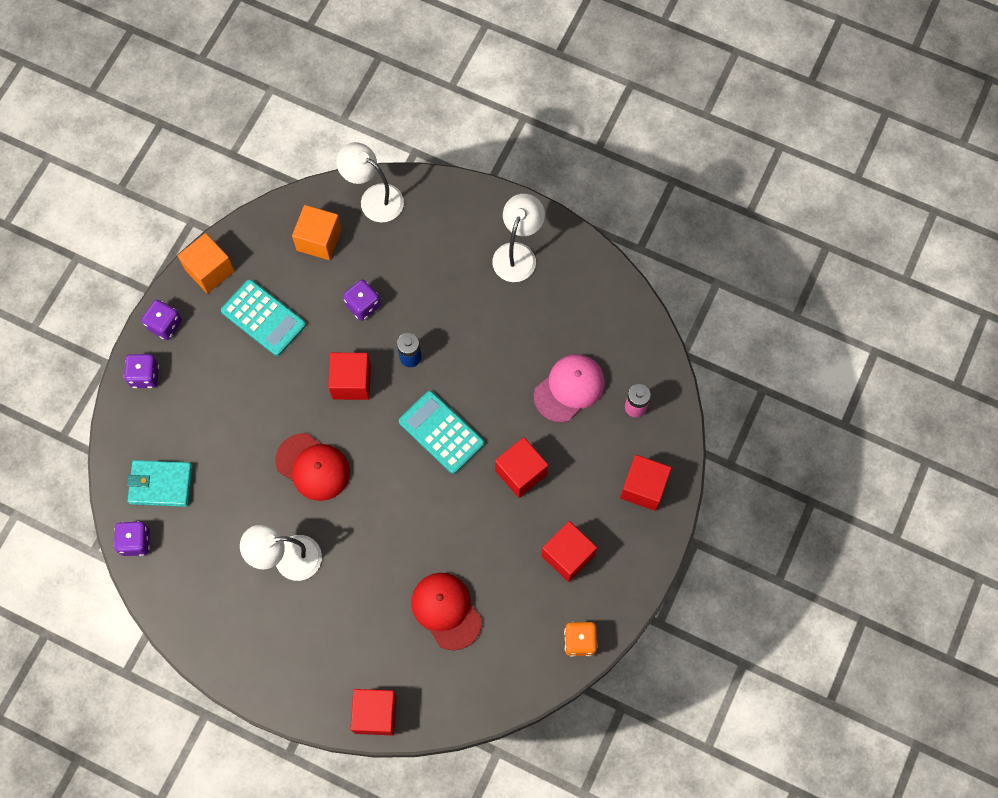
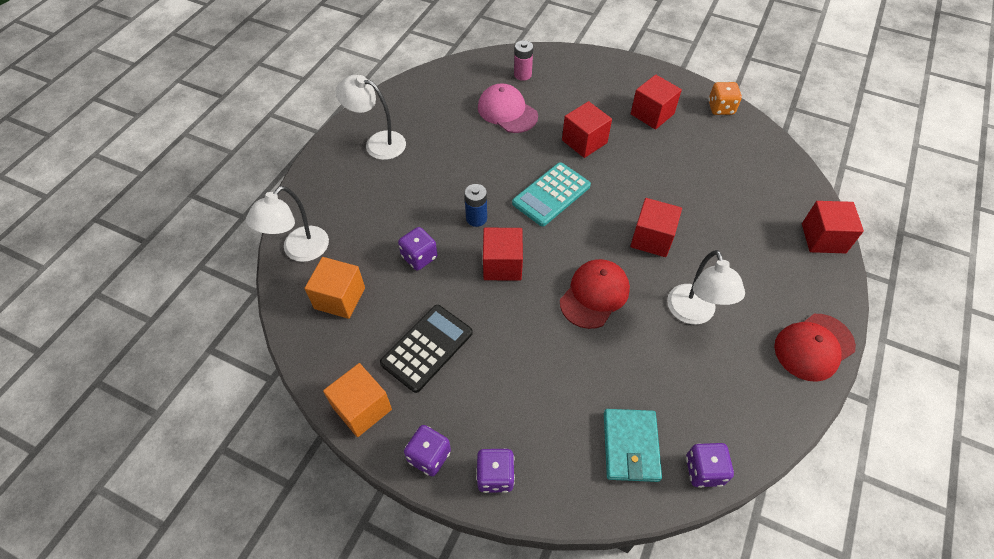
camera: 90 degrees left, 15 degrees down
turquoise calculator [221,279,306,356] -> black calculator [380,305,473,393]
red cap [411,573,482,650] -> red cap moved to [774,314,856,382]
red cube [620,455,672,511] -> red cube moved to [630,198,682,257]

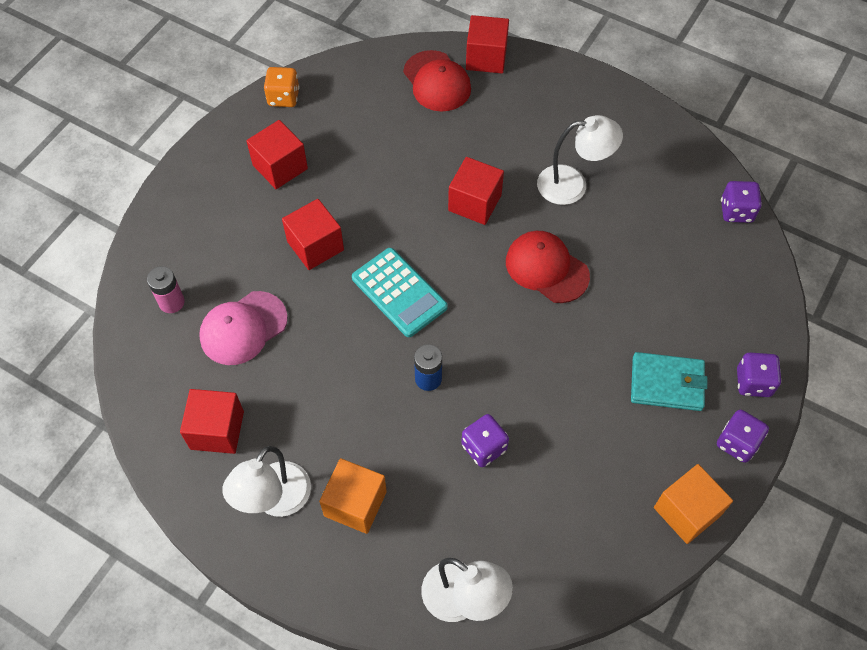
camera: 85 degrees left, 5 degrees up
orange cube [305,257,365,319] -> orange cube moved to [319,458,387,534]
black calculator [380,305,473,393] -> none
red cube [483,228,523,281] -> red cube moved to [180,389,244,454]
turquoise wallet [604,409,662,482] -> turquoise wallet moved to [631,352,708,411]
red cap [774,314,856,382] -> red cap moved to [403,50,471,112]

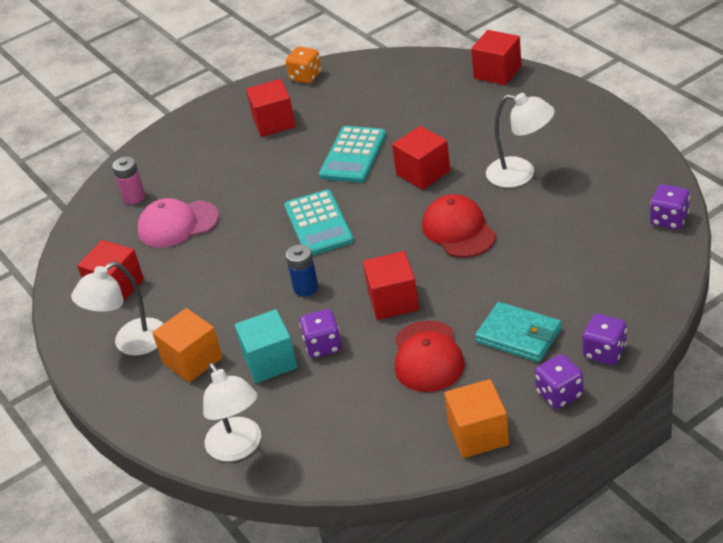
camera: 30 degrees right, 20 degrees down
red cube [282,199,344,270] -> red cube moved to [363,251,419,320]
red cap [403,50,471,112] -> red cap moved to [395,320,465,392]
none -> turquoise cube [234,309,298,383]
none -> turquoise calculator [319,126,386,183]

